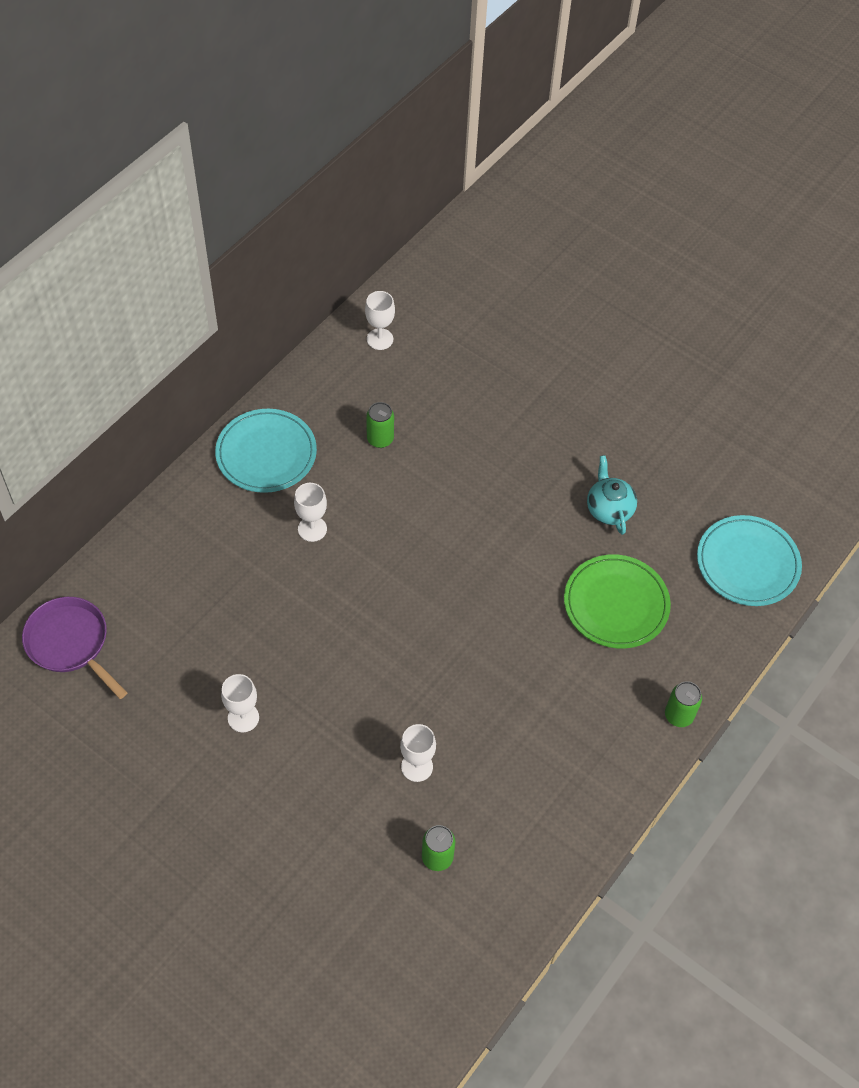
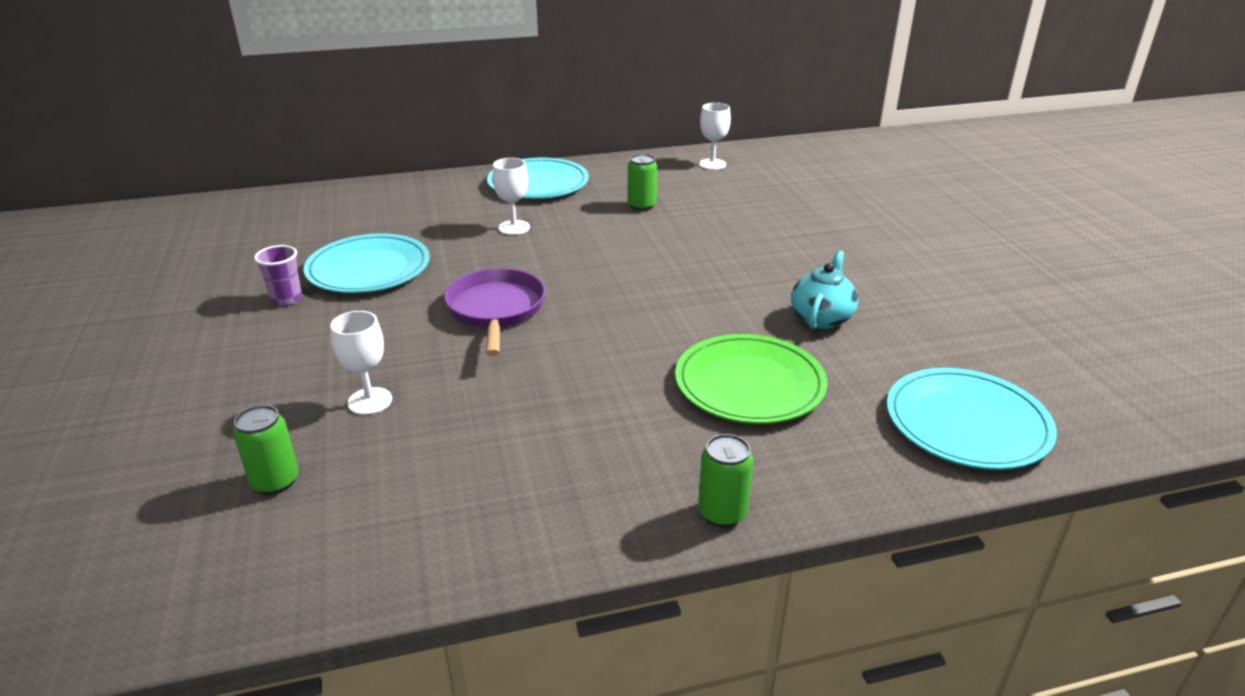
camera: 40 degrees right, 25 degrees down
purple pan [22,597,128,699] -> purple pan moved to [444,268,545,356]
white goblet [221,674,259,732] -> purple cup [254,245,302,306]
none -> turquoise plate [303,233,430,293]

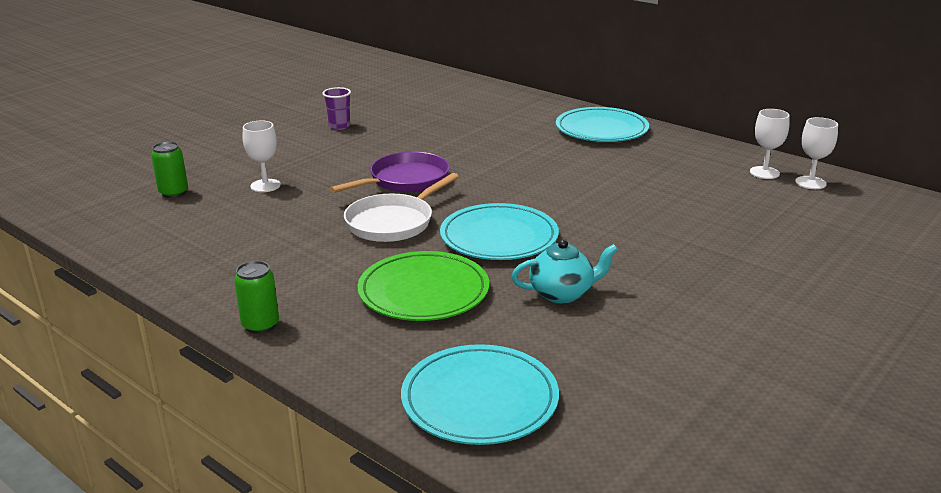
camera: 55 degrees right, 5 degrees down
turquoise plate [303,233,430,293] -> turquoise plate moved to [440,203,559,260]
white goblet [492,158,530,235] -> white goblet moved to [795,117,838,189]
green can [628,154,657,211] -> none
none -> white pan [344,173,459,242]

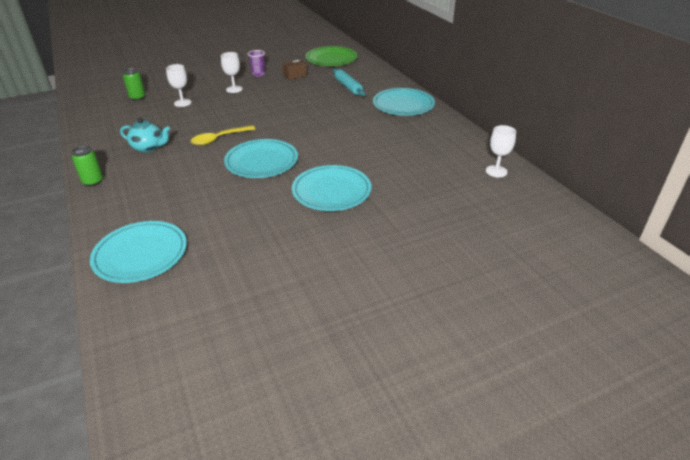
camera: 25 degrees right, 10 degrees up
purple pan [329,152,450,193] -> none
white pan [344,173,459,242] -> yellow spoon [191,125,255,146]
green plate [358,251,489,321] -> green plate moved to [306,46,357,66]
turquoise teapot [512,239,618,303] -> turquoise teapot moved to [120,118,170,153]
white goblet [750,109,790,179] -> white goblet moved to [221,52,243,93]
none -> brown box [282,59,307,80]
none -> turquoise plate [292,165,372,211]
none -> turquoise rolling pin [333,69,365,96]

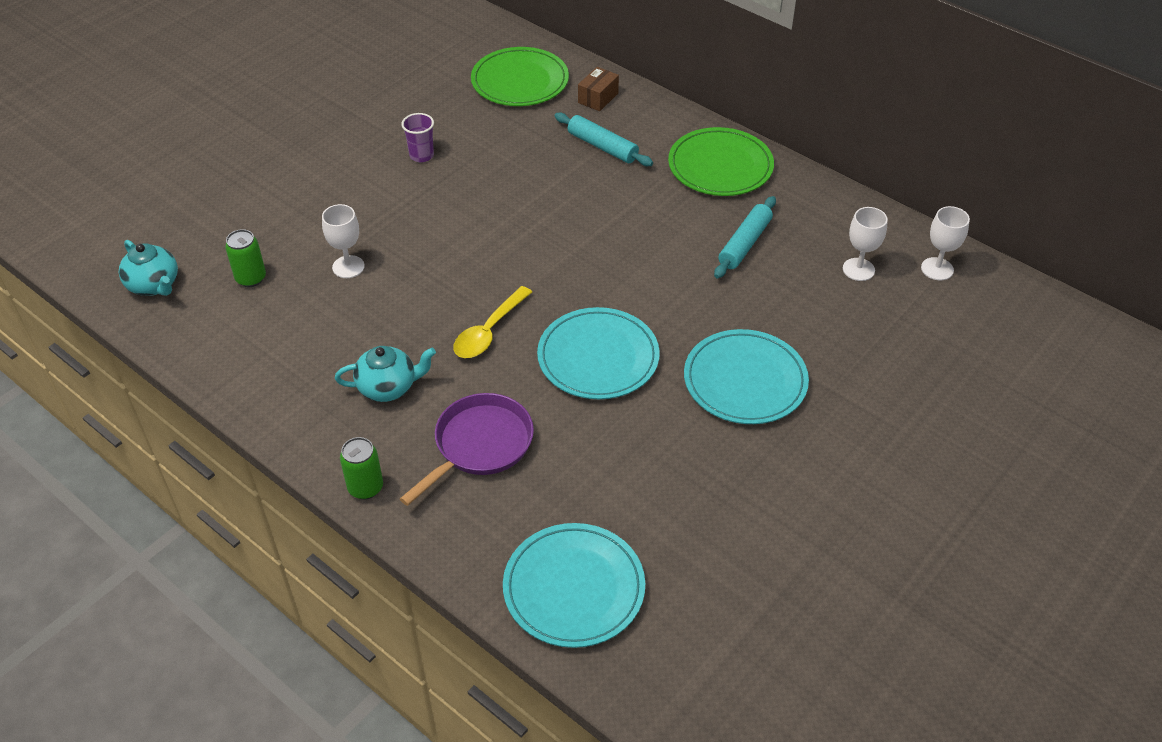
camera: 25 degrees left, 10 degrees up
white goblet [221,52,243,93] -> white goblet moved to [843,207,888,281]
brown box [282,59,307,80] -> brown box moved to [578,67,619,111]
turquoise plate [373,88,435,116] -> green plate [668,127,774,196]
none -> turquoise teapot [119,240,178,296]
none -> purple pan [400,393,534,506]
none -> turquoise rolling pin [714,196,776,278]

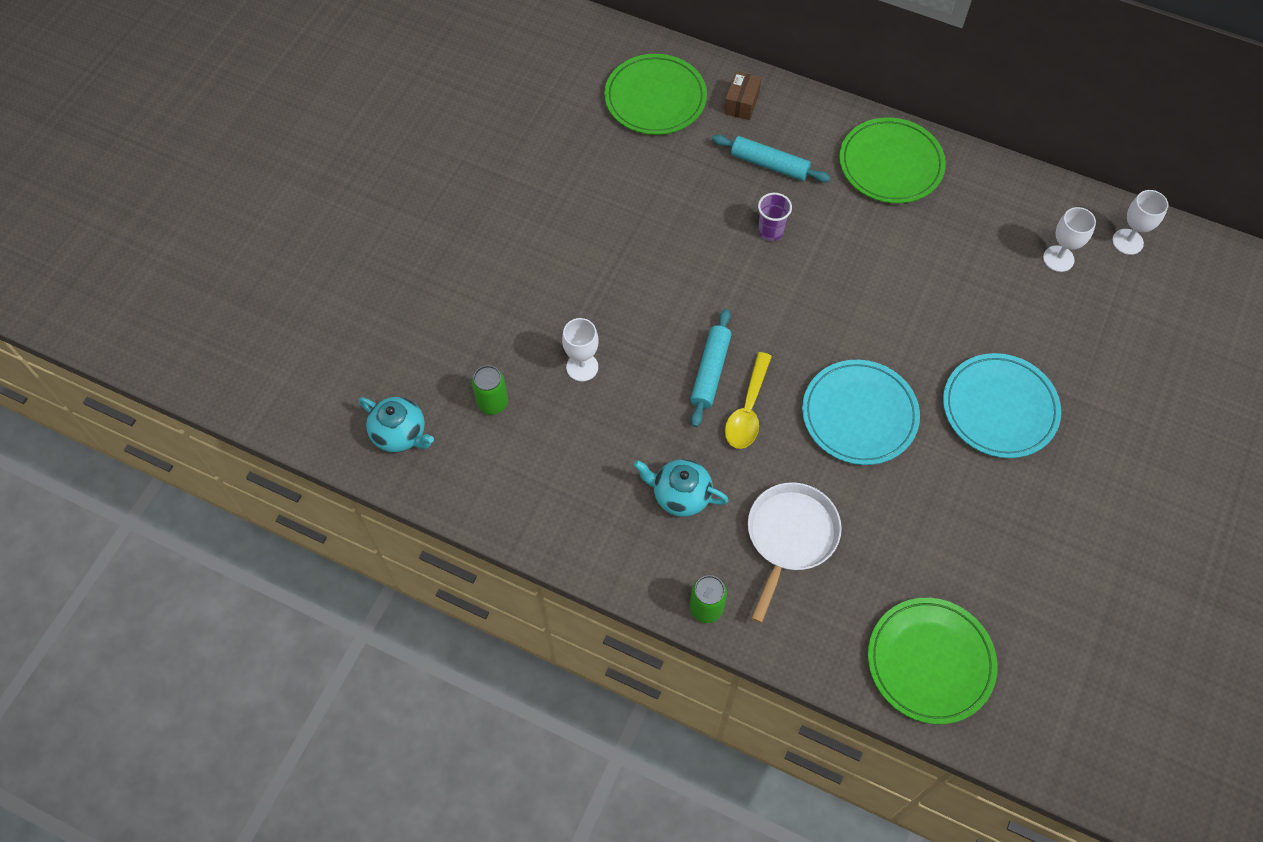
camera: 15 degrees left, 15 degrees up
turquoise teapot [335,346,436,402] -> turquoise teapot turned 135 degrees counterclockwise [634,459,729,517]
purple pan [400,393,534,506] -> white pan [748,482,842,623]
purple cup [401,113,434,162] -> purple cup moved to [758,193,792,241]
turquoise plate [503,523,645,648] -> green plate [868,598,997,724]
turquoise rolling pin [714,196,776,278] -> turquoise rolling pin moved to [690,309,731,427]

